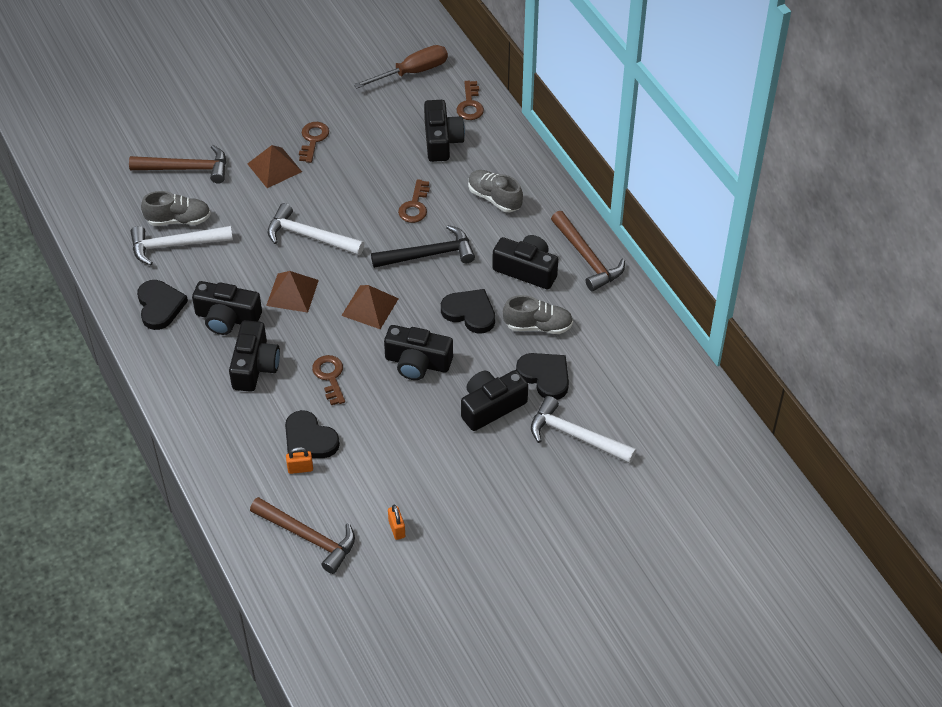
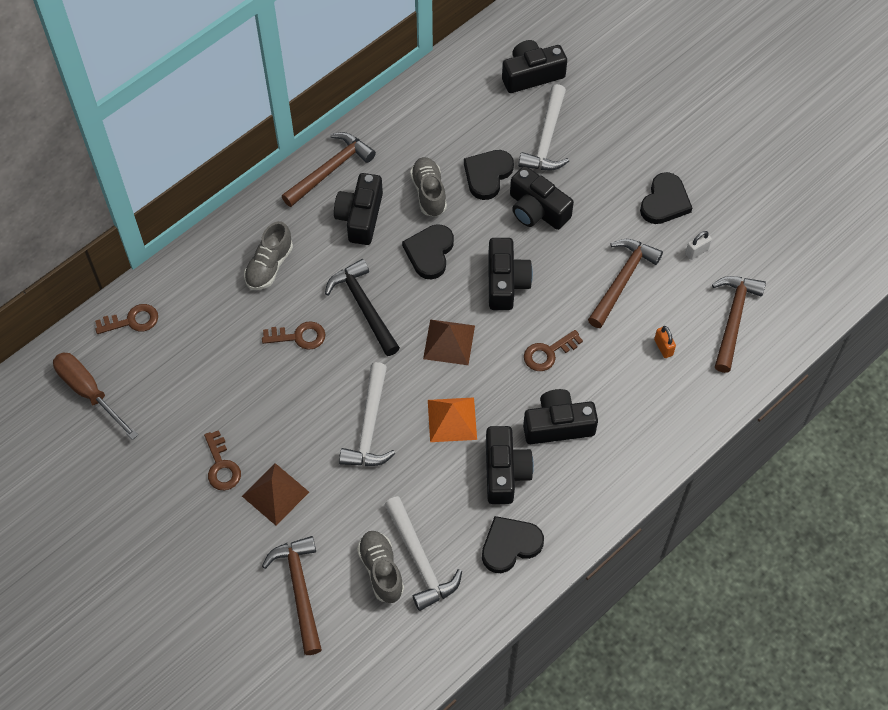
camera: 105 degrees left, 10 degrees up
brown pyramid [266,271,319,313] -> orange pyramid [428,397,477,442]
black heart [285,410,340,458] -> black heart moved to [640,172,692,224]
brown key [299,122,329,163] -> brown key turned 105 degrees counterclockwise [204,430,241,491]
orange padlock [388,505,405,540] -> white padlock [685,231,712,260]
black camera [424,100,465,162] -> black camera moved to [502,40,567,93]
none -> brown hammer [588,239,663,328]

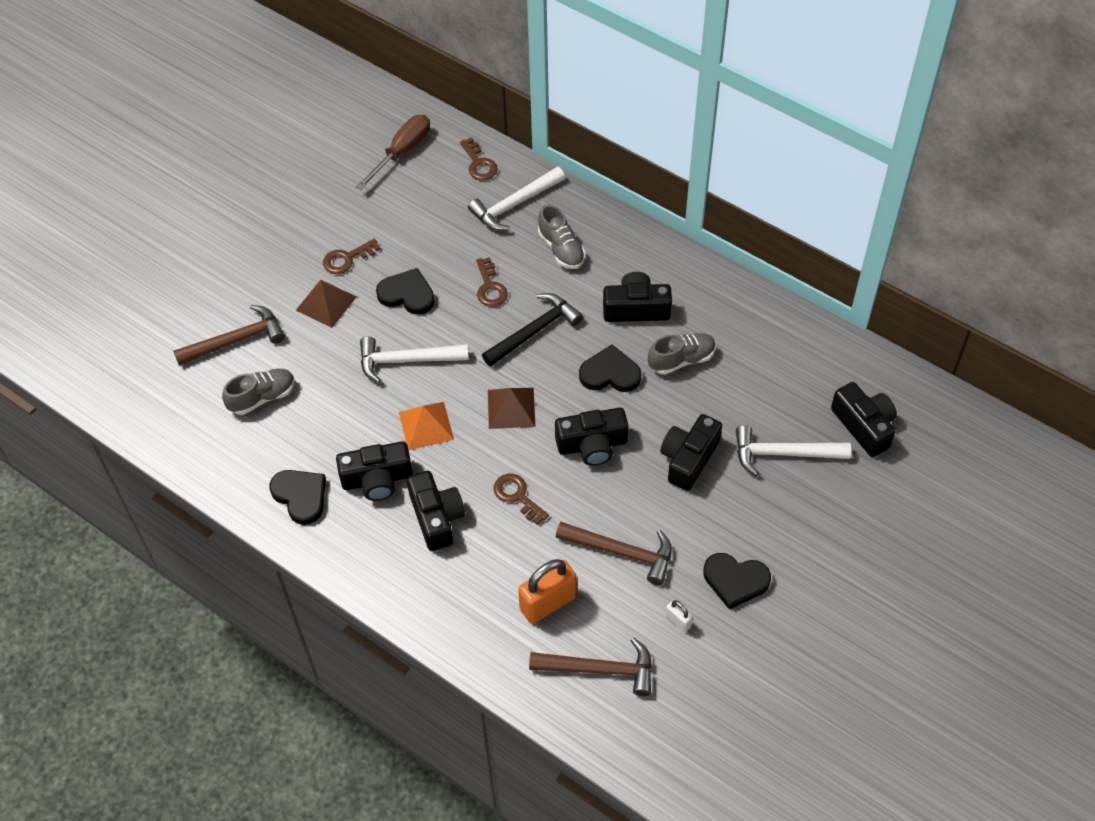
camera: 80 degrees right, 5 degrees down
grey shoe [244,221,293,290] -> grey shoe turned 135 degrees counterclockwise [538,205,585,269]
brown hammer [281,132,376,207] -> none
white hammer [385,496,462,611] -> white hammer moved to [468,167,565,231]
black heart [464,150,514,200] -> black heart moved to [376,268,435,315]
orange padlock [654,326,676,358] -> orange padlock [518,559,577,624], size x2.08

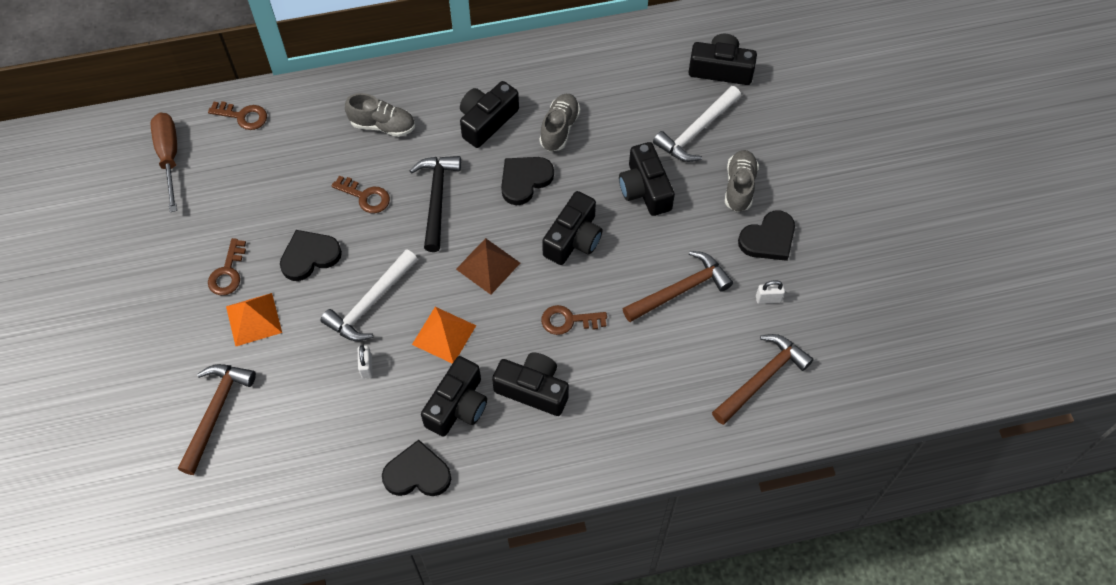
camera: 50 degrees left, 5 degrees up
grey shoe [222,369,295,415] -> grey shoe moved to [725,150,759,212]
brown pyramid [296,280,357,328] -> orange pyramid [226,293,282,347]
white hammer [468,167,565,231] -> none
orange padlock [518,559,577,624] -> none
none -> white padlock [358,345,372,379]

